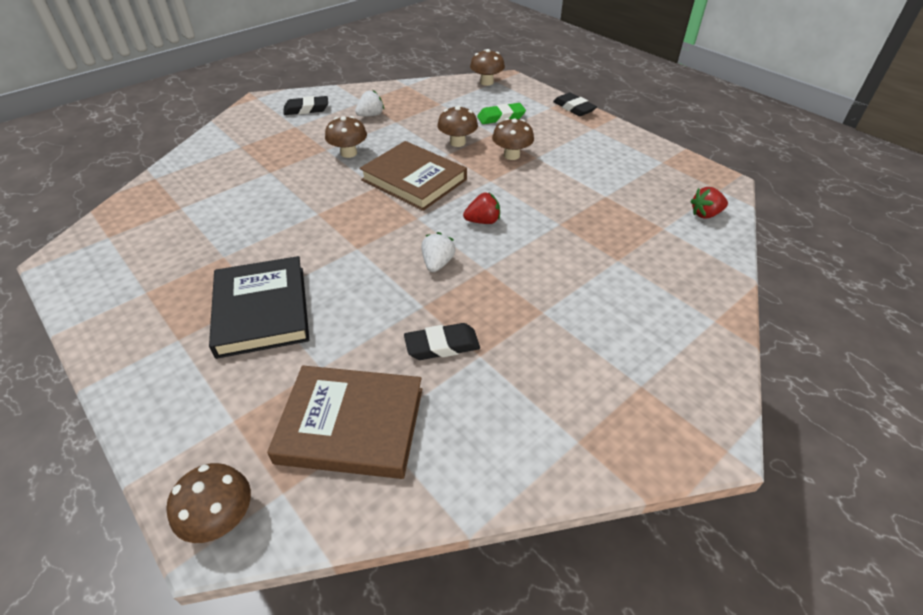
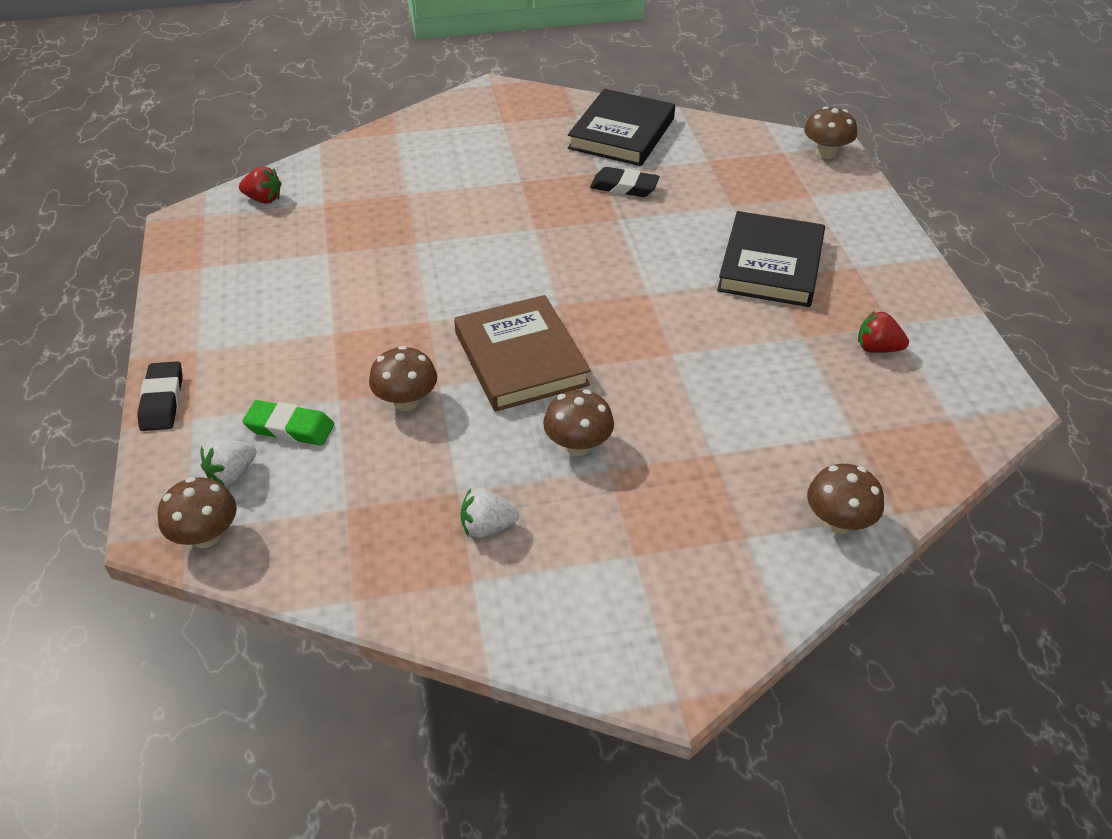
camera: 150 degrees left, 0 degrees up
brown book [267,365,422,479] -> none
black eraser [283,96,328,115] -> none
white strawberry [422,232,455,272] -> white strawberry moved to [201,439,256,486]
red strawberry [463,193,500,224] -> red strawberry moved to [858,311,909,353]
brown mushroom [492,118,534,160] -> brown mushroom moved to [807,464,884,534]
none -> black book [568,89,675,166]

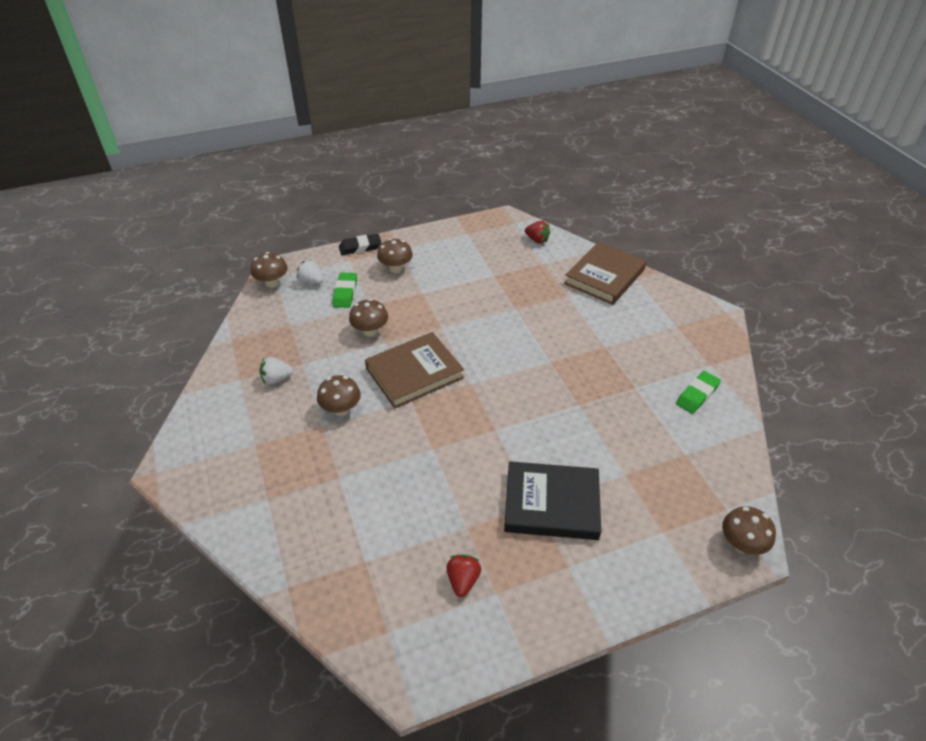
camera: 80 degrees right, 0 degrees up
red strawberry [239,166,282,204] -> red strawberry turned 60 degrees counterclockwise [525,221,550,243]
white strawberry [460,488,519,538] -> white strawberry turned 90 degrees counterclockwise [259,357,293,384]
black book [568,89,675,166] -> green eraser [676,371,721,414]
black eraser [590,167,660,197] -> none
brown mushroom [807,464,884,534] -> brown mushroom moved to [377,238,413,273]
none -> brown book [564,242,646,305]

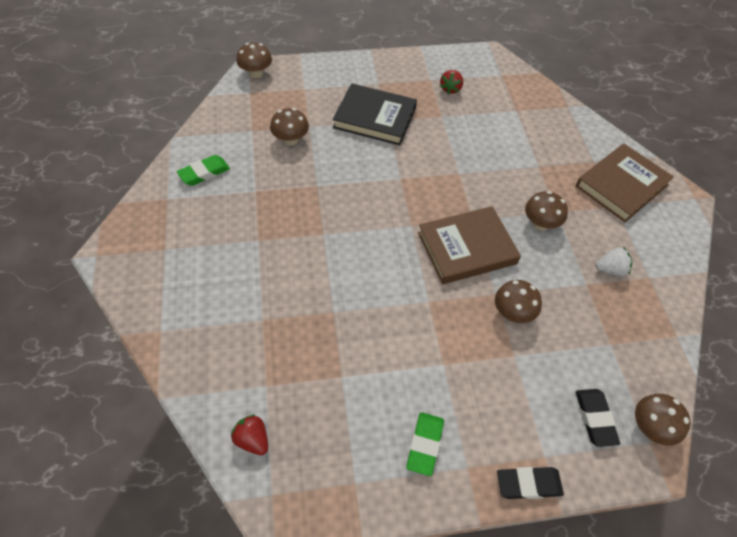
camera: 170 degrees left, 10 degrees up
white strawberry [297,260,324,284] -> black eraser [576,389,620,447]
green eraser [333,272,357,308] -> green eraser moved to [406,412,444,476]
brown mushroom [377,238,413,273] -> brown mushroom moved to [270,108,309,146]
brown book [564,242,646,305] -> brown book moved to [576,144,674,222]

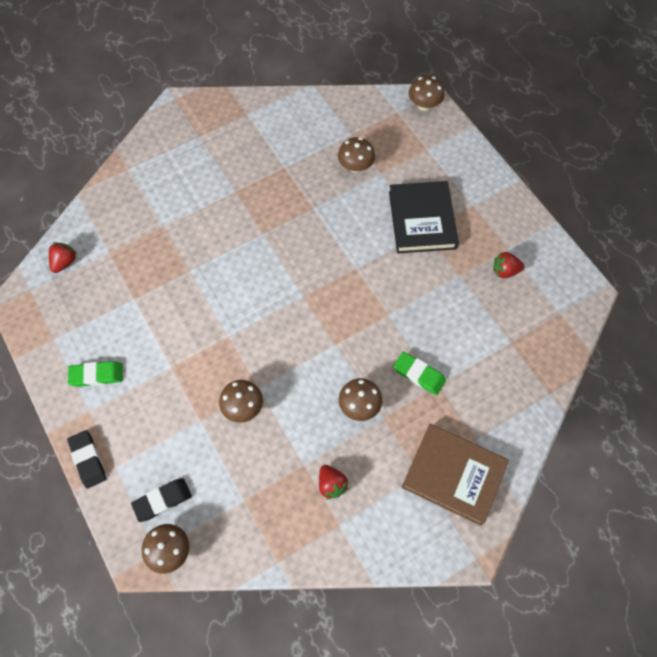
camera: 70 degrees right, 10 degrees up
green eraser [177,155,230,186] -> green eraser moved to [393,352,446,395]
brown book [418,206,521,284] -> none
white strawberry [596,247,632,276] -> red strawberry [319,465,348,500]

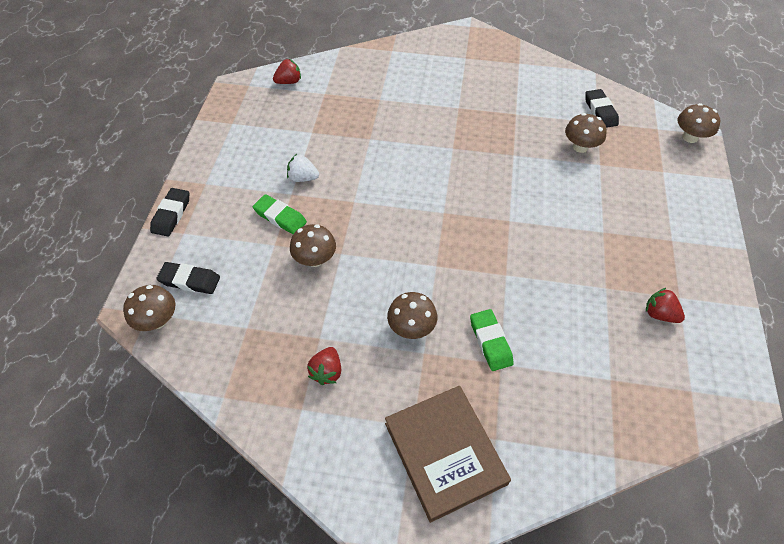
camera: 40 degrees right, 10 degrees down
green eraser [68,361,123,387] -> green eraser moved to [253,194,307,234]
black book [389,181,459,253] -> none
none -> white strawberry [287,154,319,182]
none -> black eraser [585,89,619,128]

